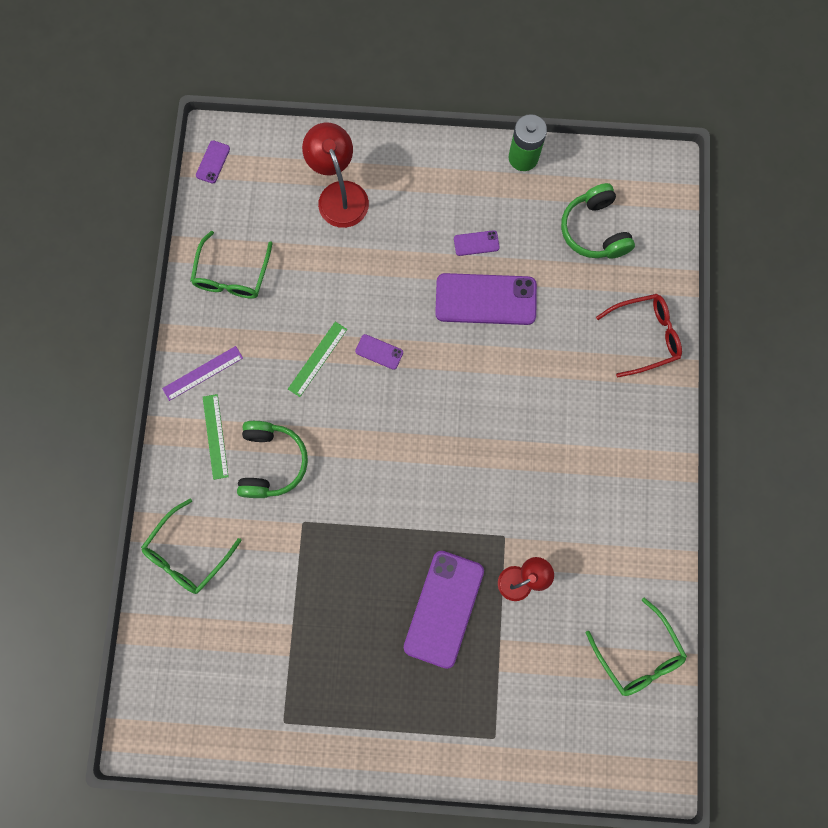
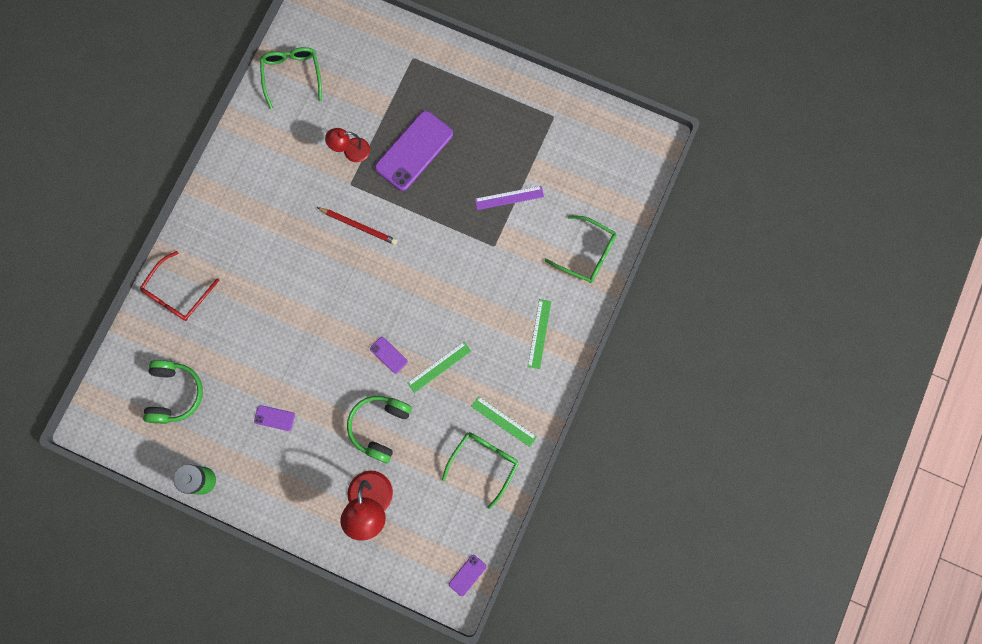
camera: 160 degrees left, 0 degrees up
green glasses [141,498,242,594] -> green glasses turned 60 degrees clockwise [545,215,616,283]
purple ruler [162,346,243,401] -> purple ruler moved to [475,186,544,210]
green headphones [237,421,308,498] -> green headphones moved to [347,396,412,463]
purple phone [435,273,537,325] -> none
red glasses [596,294,682,378] -> red glasses turned 60 degrees counterclockwise [140,251,219,321]
none -> red pencil [317,207,397,245]
none -> green ruler [471,396,537,447]

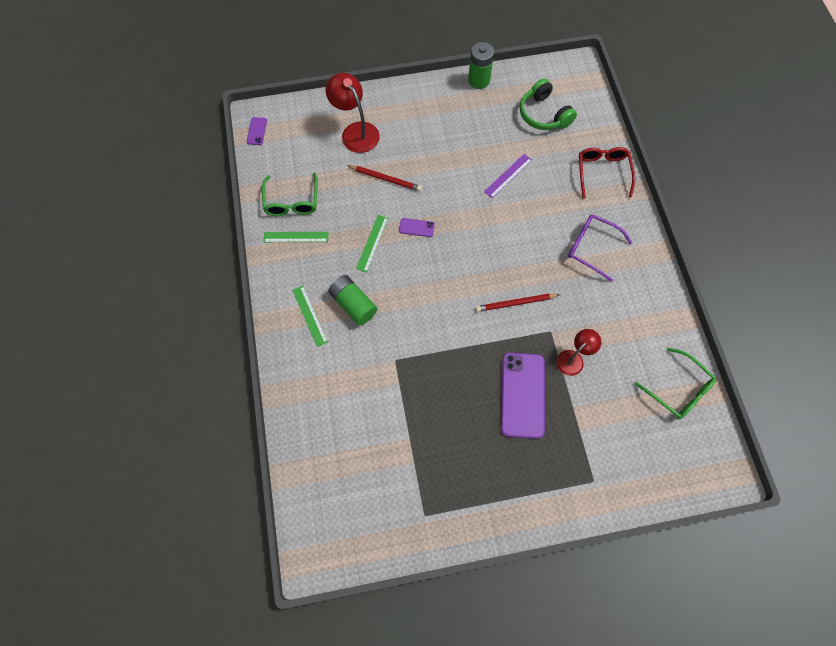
camera: 145 degrees right, 10 degrees down
purple phone [254,405,295,431] -> none
green headphones [347,396,412,463] -> red pencil [347,165,422,191]
purple ruler [475,186,544,210] -> purple ruler moved to [484,154,532,198]
green glasses [545,215,616,283] -> none
none -> green battery [328,275,377,325]
none -> purple glasses [568,214,632,282]

